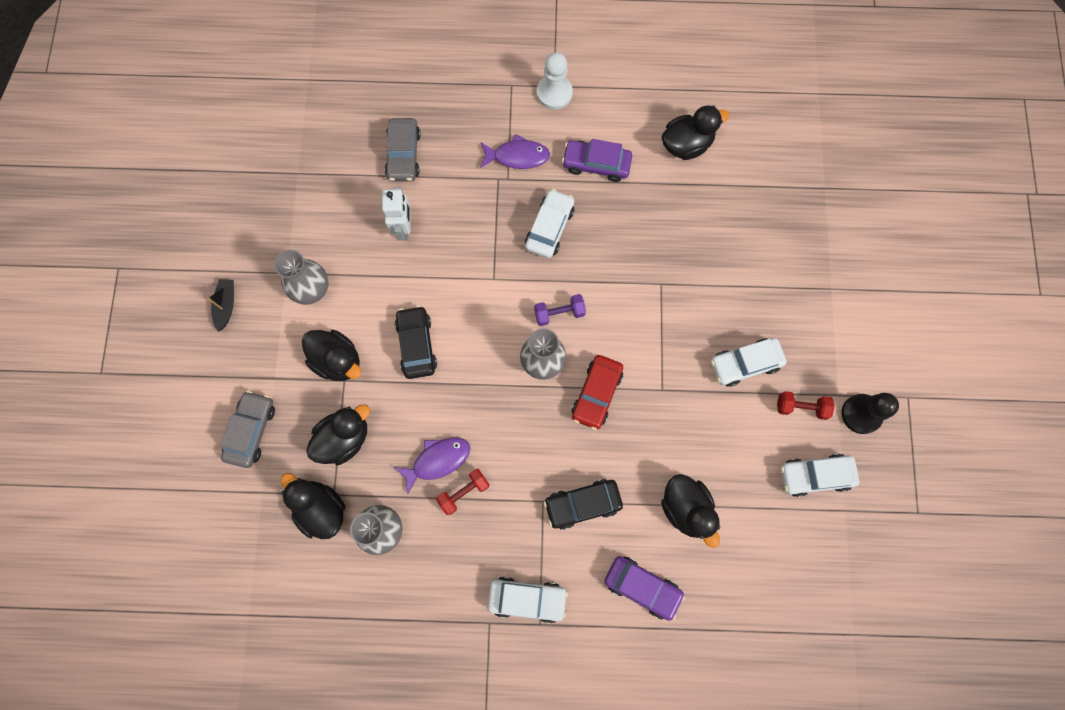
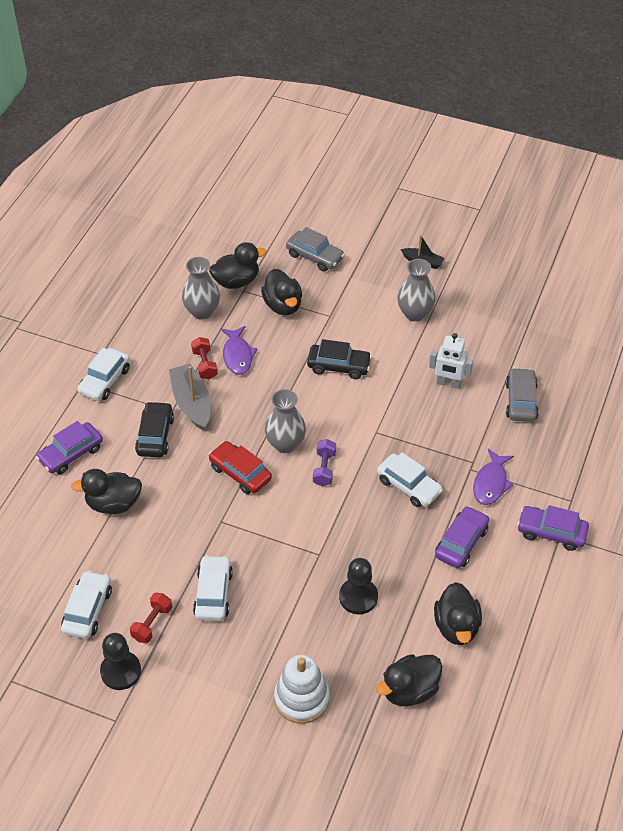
camera: 110 degrees right, 25 degrees down
black duck [302,330,361,381] -> black duck moved to [376,654,442,706]
grey car [385,118,421,182] -> grey car turned 75 degrees clockwise [505,368,539,422]
white pawn [537,53,573,110] -> purple car [517,505,589,551]
none -> grey boat [169,364,211,431]
none -> white stacking toy [274,655,330,724]
none -> black pawn [339,558,378,614]

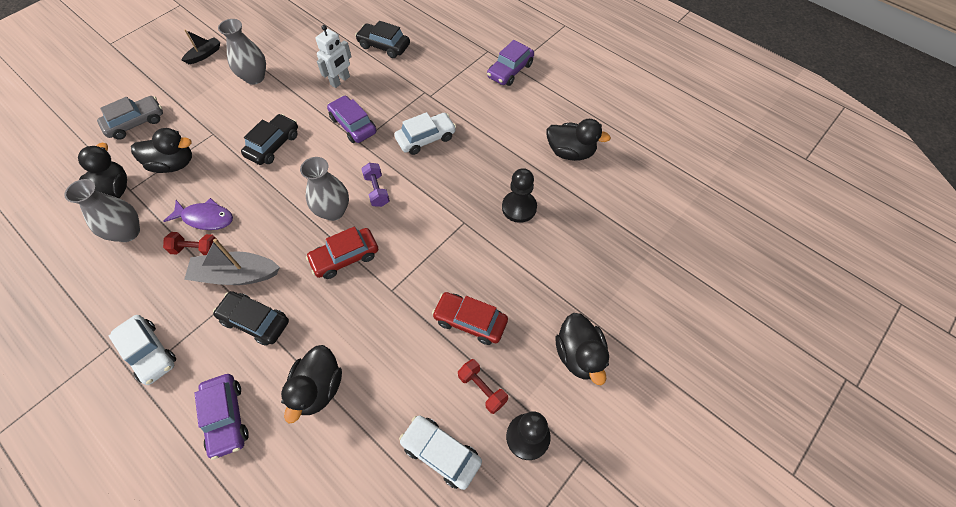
camera: 70 degrees left, 10 degrees up
white car [193,555,233,621] -> red car [432,292,508,345]
white stacking toy [274,655,330,724] -> none
purple dumbbell [313,439,336,486] -> purple dumbbell turned 45 degrees clockwise [361,163,390,207]
black duck [376,654,442,706] -> black duck moved to [555,313,609,385]
purple car [435,506,489,568] -> purple car moved to [327,96,376,143]
purple fish [473,449,514,505] -> none
grey car [505,368,539,422] -> black car [355,21,410,58]

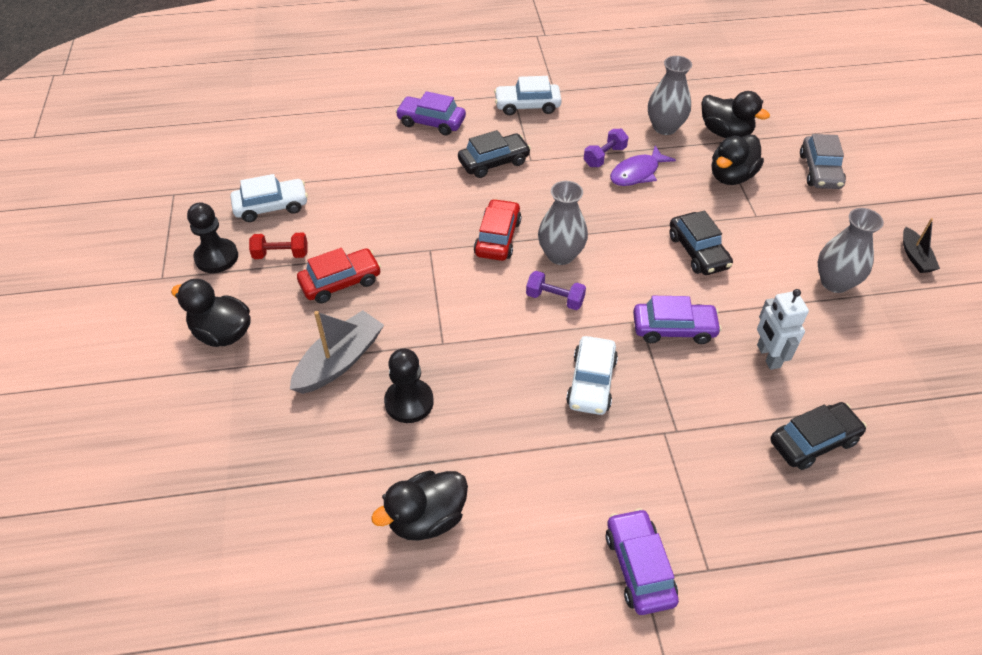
camera: 130 degrees right, 10 degrees down
red dumbbell [163,232,216,255] -> purple dumbbell [584,129,628,167]
grey boat [184,239,280,285] -> grey boat moved to [290,310,384,394]
black duck [281,345,342,423] -> none

